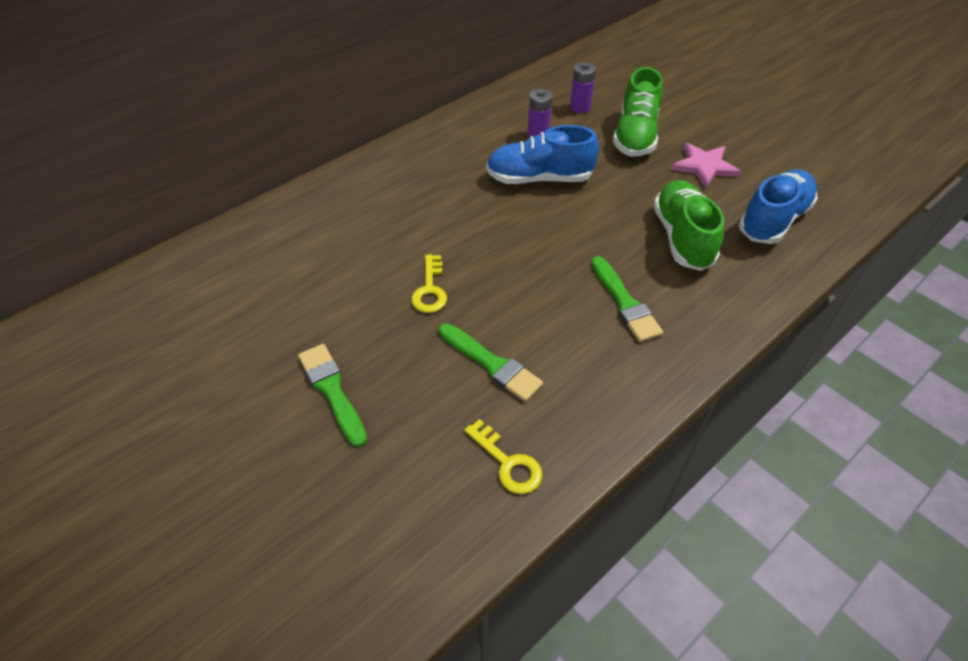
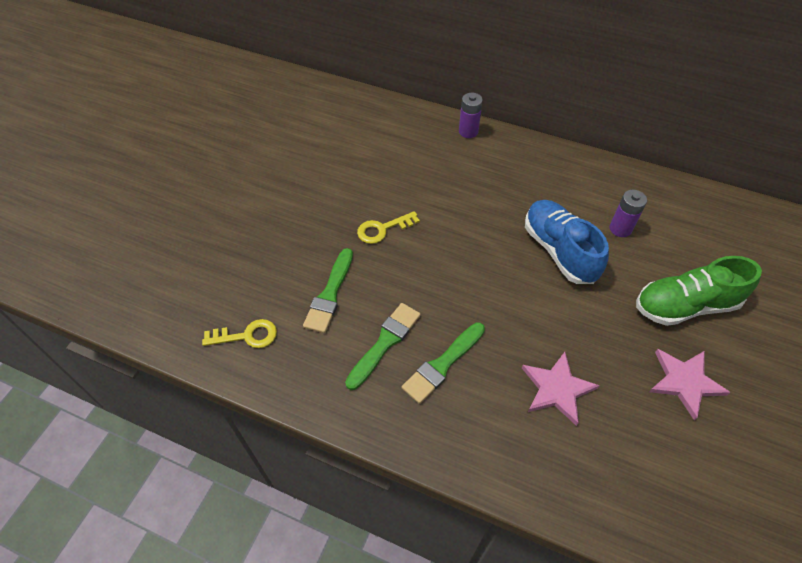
camera: 65 degrees right, 5 degrees up
green brush [298,344,367,447] -> green brush moved to [345,303,421,390]
yellow key [464,419,542,494] -> yellow key turned 120 degrees counterclockwise [202,319,277,348]
purple battery [570,62,596,113] -> purple battery moved to [459,93,483,138]
green shoe [653,180,724,271] -> pink star [522,352,600,426]
blue shoe [739,170,818,244] -> none

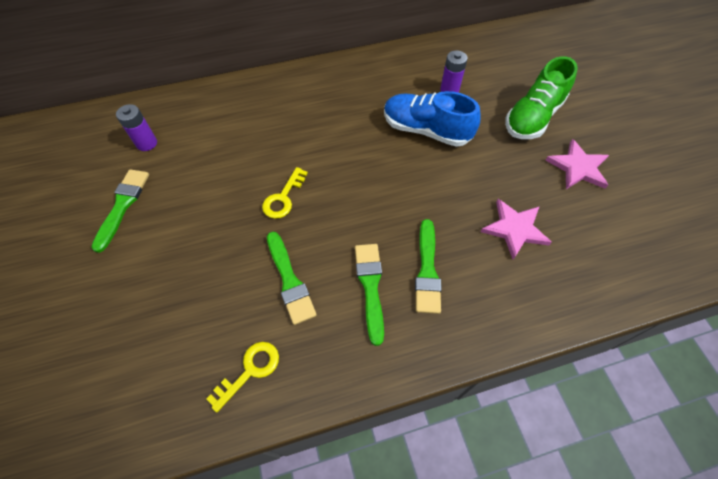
camera: 40 degrees left, 5 degrees up
purple battery [459,93,483,138] -> purple battery moved to [116,104,157,151]
none -> green brush [91,169,149,253]

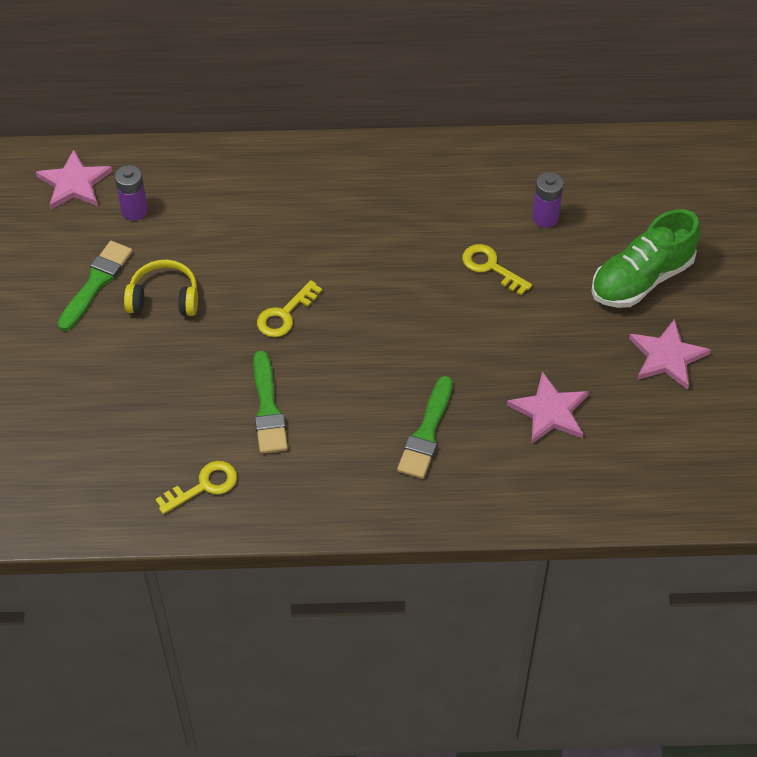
camera: 15 degrees right, 5 degrees down
green brush [355,244,384,346] -> none
blue shoe [384,91,481,147] -> yellow key [462,244,532,295]
none -> pink star [36,149,113,210]
none -> yellow headphones [124,260,198,316]

